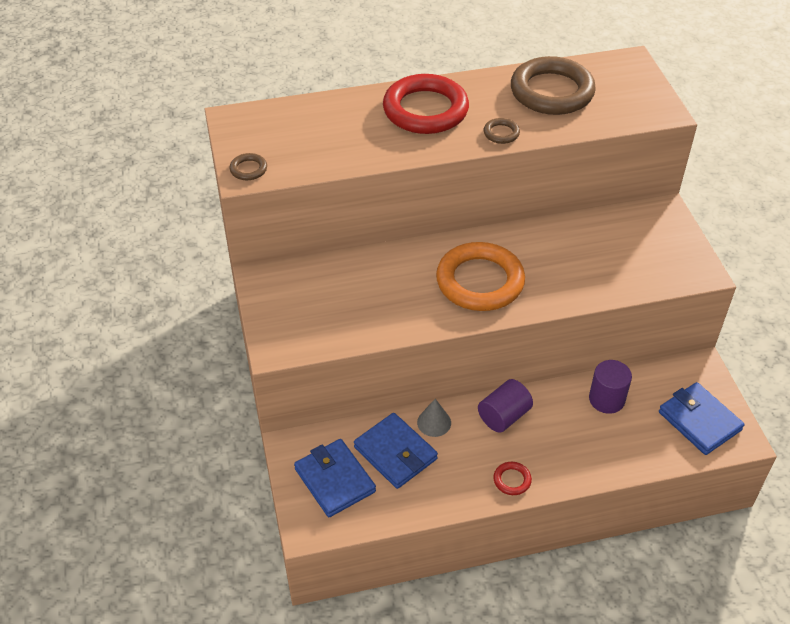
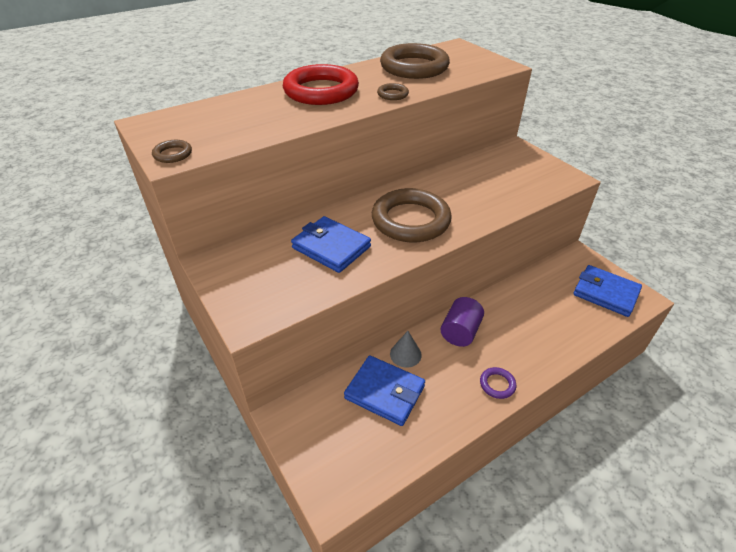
camera: 20 degrees left, 5 degrees down
blue wallet [294,439,376,517] -> blue wallet moved to [291,216,371,273]
orange ring [436,242,525,311] -> brown ring [372,188,452,242]
red ring [493,462,532,495] -> purple ring [480,367,516,399]
purple cylinder [589,360,632,414] -> none

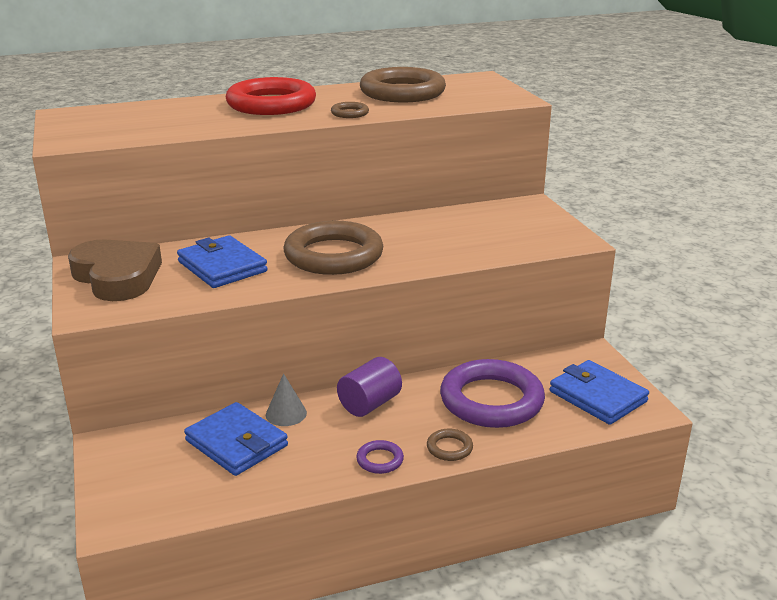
camera: 15 degrees right, 15 degrees down
brown ring [152,140,192,163] -> brown ring moved to [427,429,473,461]
none -> brown heart [68,239,162,301]
none -> purple ring [440,359,545,428]

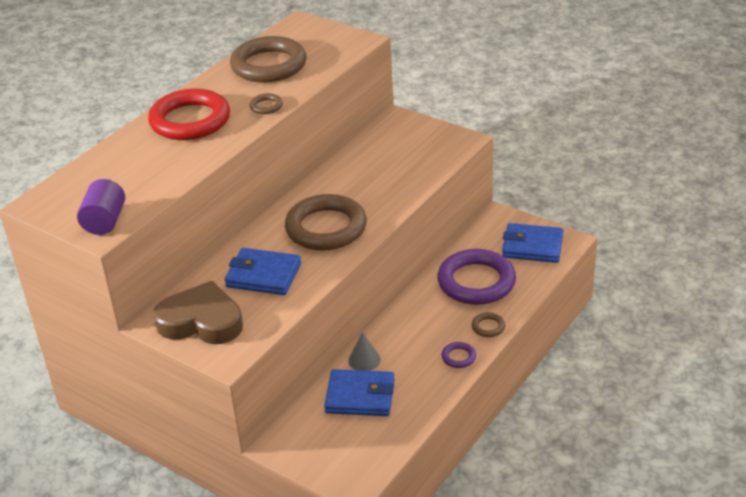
camera: 35 degrees left, 10 degrees up
purple cylinder [337,357,402,417] -> purple cylinder moved to [77,179,125,235]

